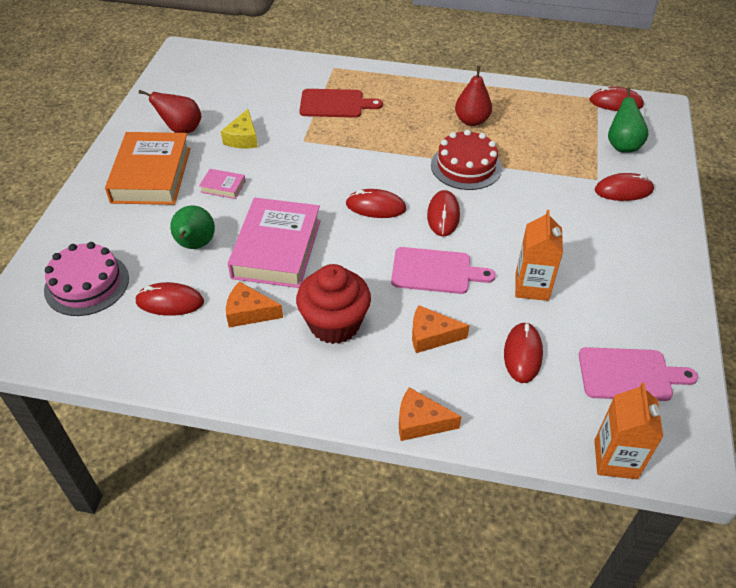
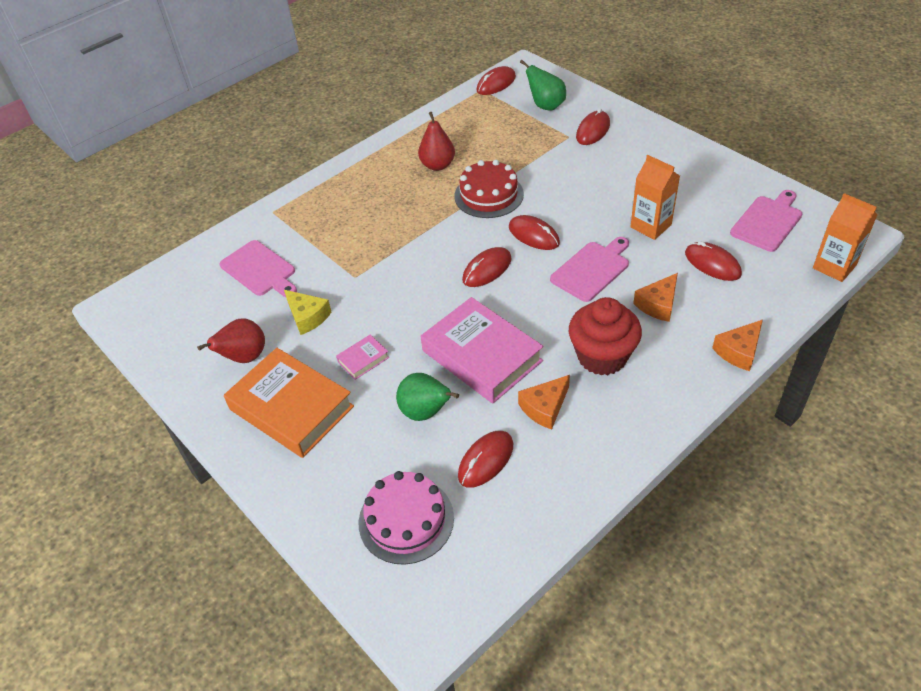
camera: 50 degrees left, 0 degrees up
red cutting board [299,89,383,118] -> none
none -> pink cutting board [220,240,297,297]

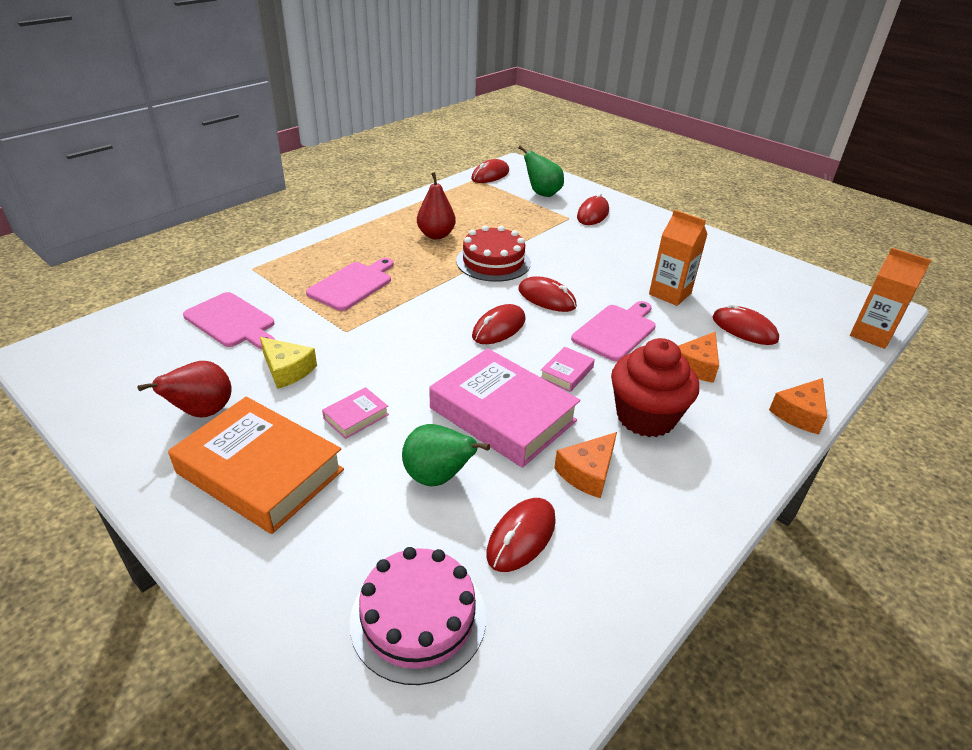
camera: 10 degrees left, 10 degrees down
pink cutting board [730,190,802,252] -> pink cutting board moved to [306,258,394,311]
none -> pink book [541,347,595,392]

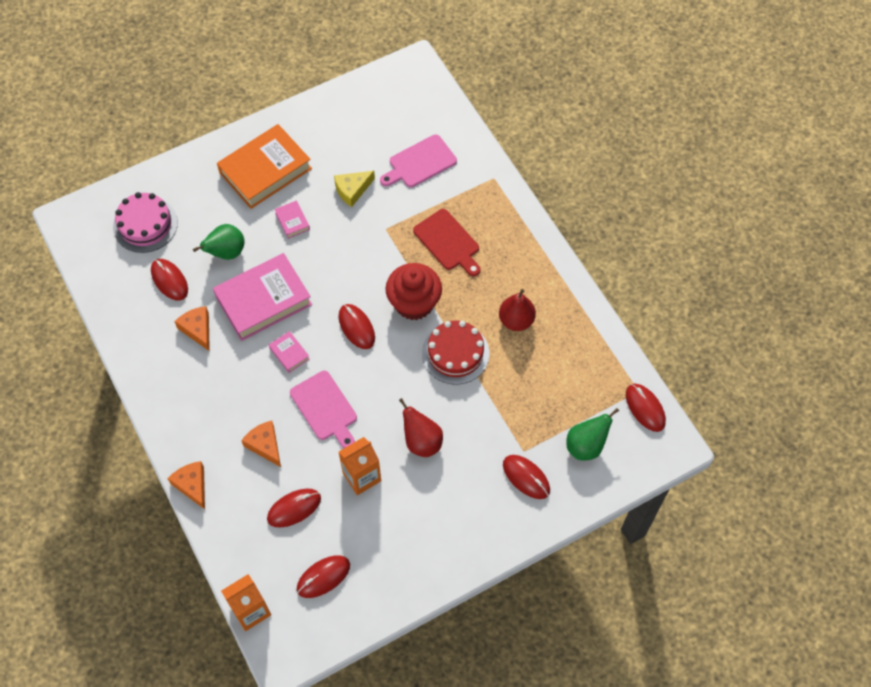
camera: 110 degrees right, 25 degrees up
red pear [138,361,232,417] -> red pear moved to [399,398,443,457]
pink cutting board [306,258,394,311] -> red cutting board [413,209,480,277]
red mouse [518,276,577,312] -> red mouse moved to [297,555,350,598]
red cupcake [611,338,699,437] -> red cupcake moved to [385,263,442,320]

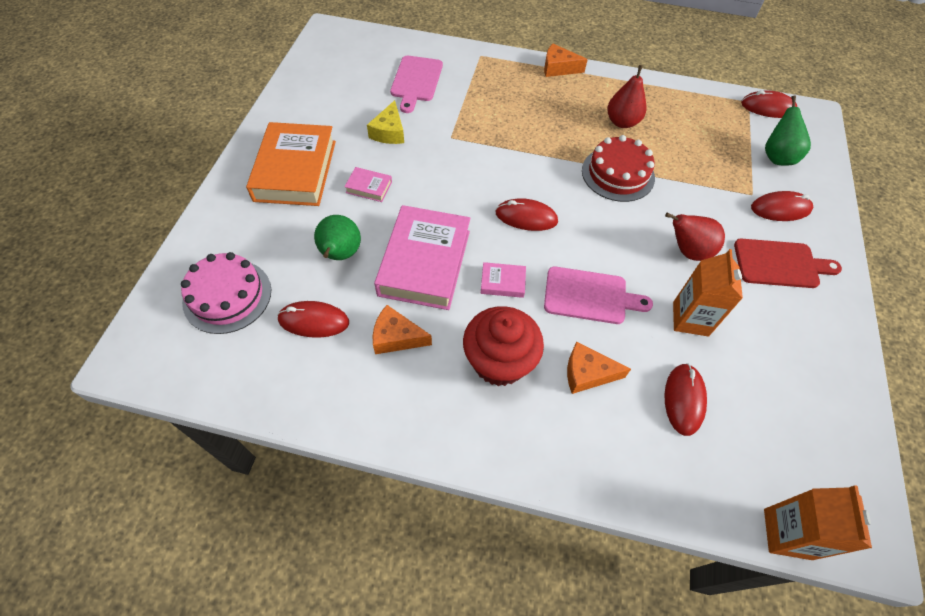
camera: 50 degrees left, 5 degrees down
orange cheese [168,461,205,509] -> orange cheese moved to [544,44,588,77]
red mouse [297,555,350,598] -> none
red cupcake [385,263,442,320] -> red cupcake moved to [463,306,544,386]
red cutting board [413,209,480,277] -> red cutting board moved to [734,239,842,288]

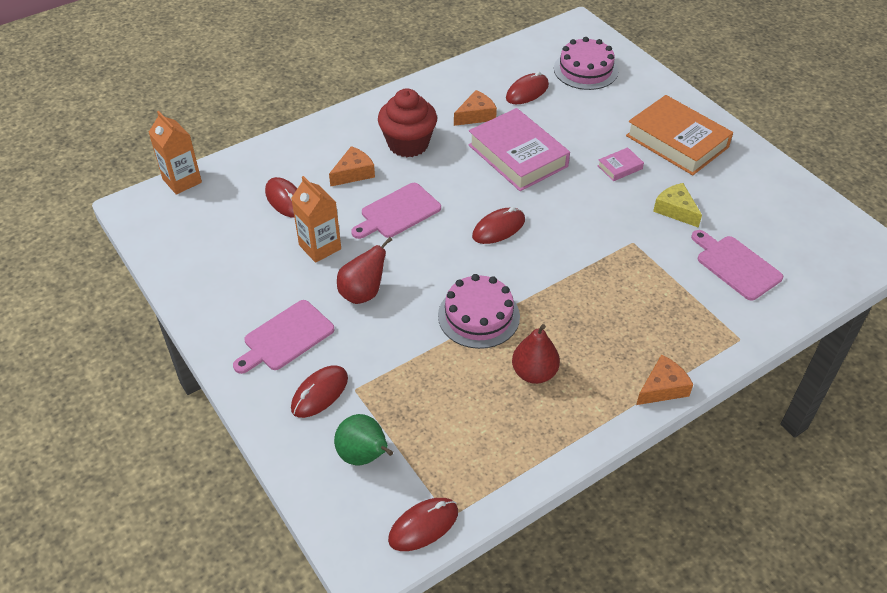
camera: 135 degrees right, 10 degrees down
green pear [314,215,361,260] -> none
pink book [481,262,526,298] -> none
red cake [582,135,655,202] -> pink cake [438,274,520,349]
red cutting board [734,239,842,288] -> pink cutting board [233,300,335,374]

